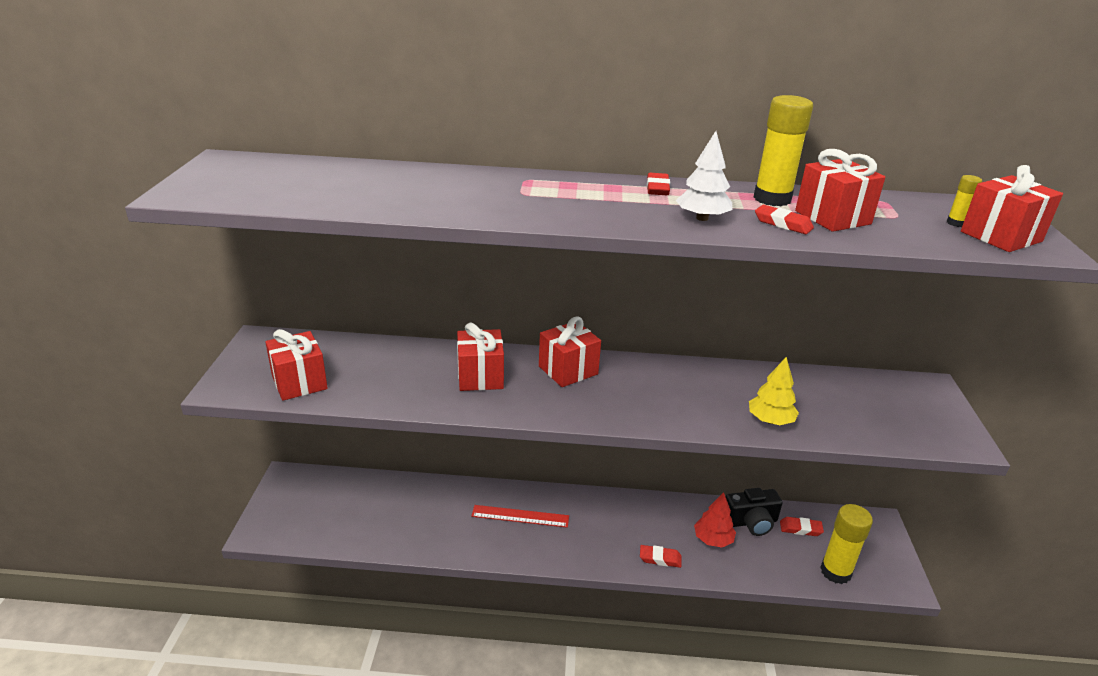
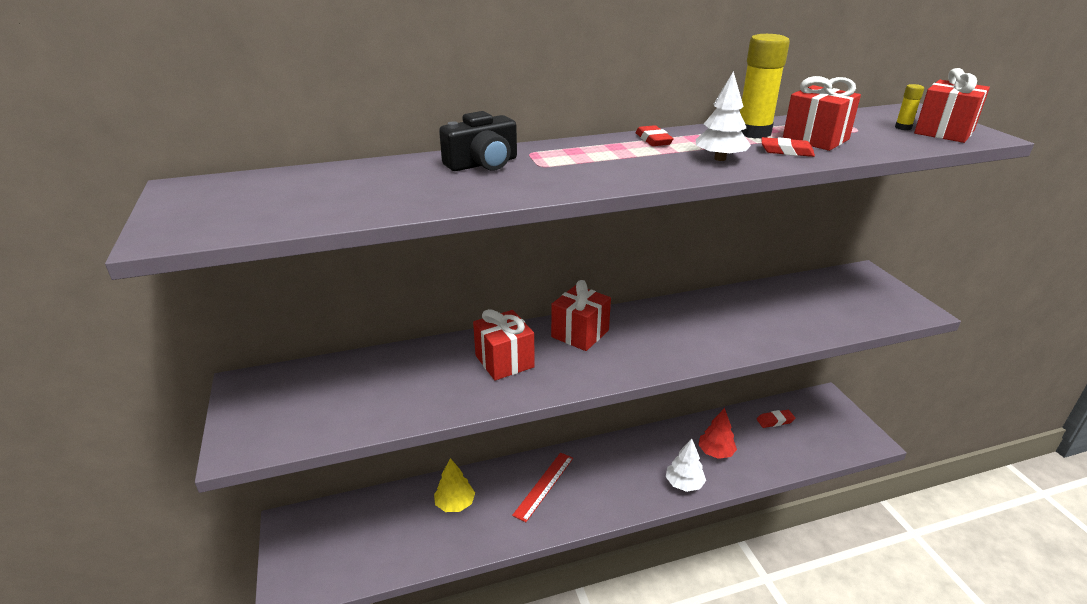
camera: 20 degrees left, 0 degrees up
red gift [265,329,328,401] -> none
red ruler [471,505,569,528] -> red ruler turned 45 degrees counterclockwise [512,452,573,522]
red eraser [640,545,682,568] -> white tree [666,439,706,492]
black camera [725,488,783,536] -> black camera moved to [439,111,517,171]
yellow tree [749,357,799,425] -> yellow tree moved to [434,458,475,512]
yellow glue stick [820,504,873,584] -> none

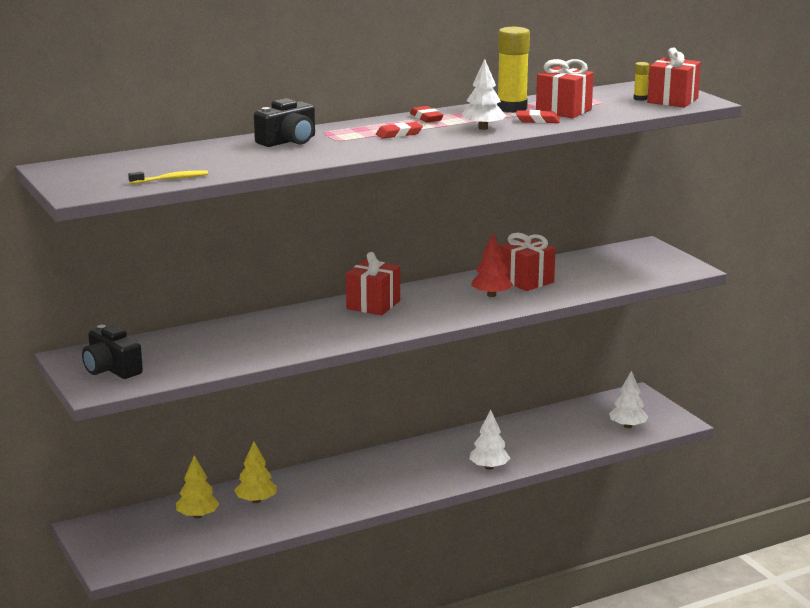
camera: 10 degrees left, 10 degrees down
red gift [473,309,535,381] -> red gift moved to [500,233,556,291]
red ruler [512,452,573,522] -> none
red tree [698,408,737,459] -> red tree moved to [471,233,513,297]
red eraser [757,410,795,428] -> red eraser moved to [376,122,423,139]
none -> black camera [82,325,143,379]
none -> yellow toothbrush [128,171,208,184]
none -> yellow tree [176,455,220,518]
none -> white tree [609,371,648,428]

